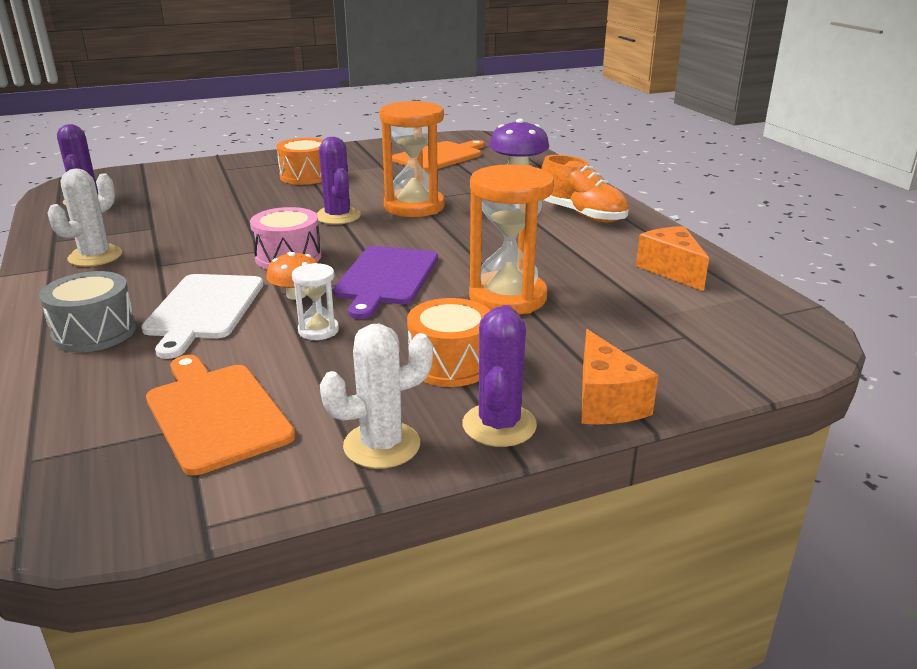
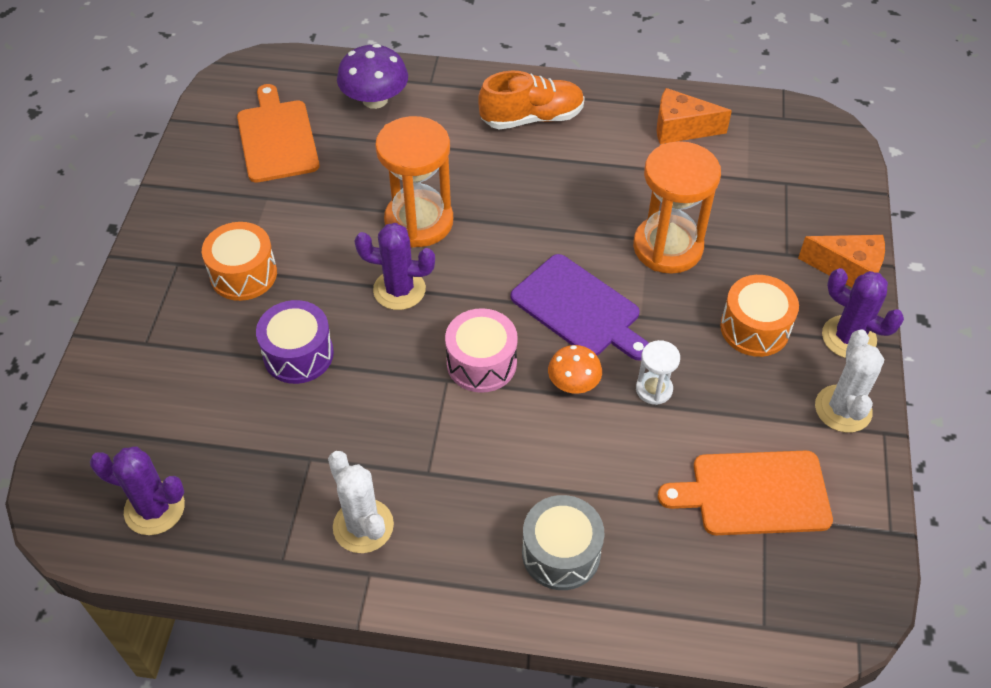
camera: 60 degrees left, 25 degrees up
white cutting board [141,274,263,359] -> none
none -> purple drum [256,300,334,384]

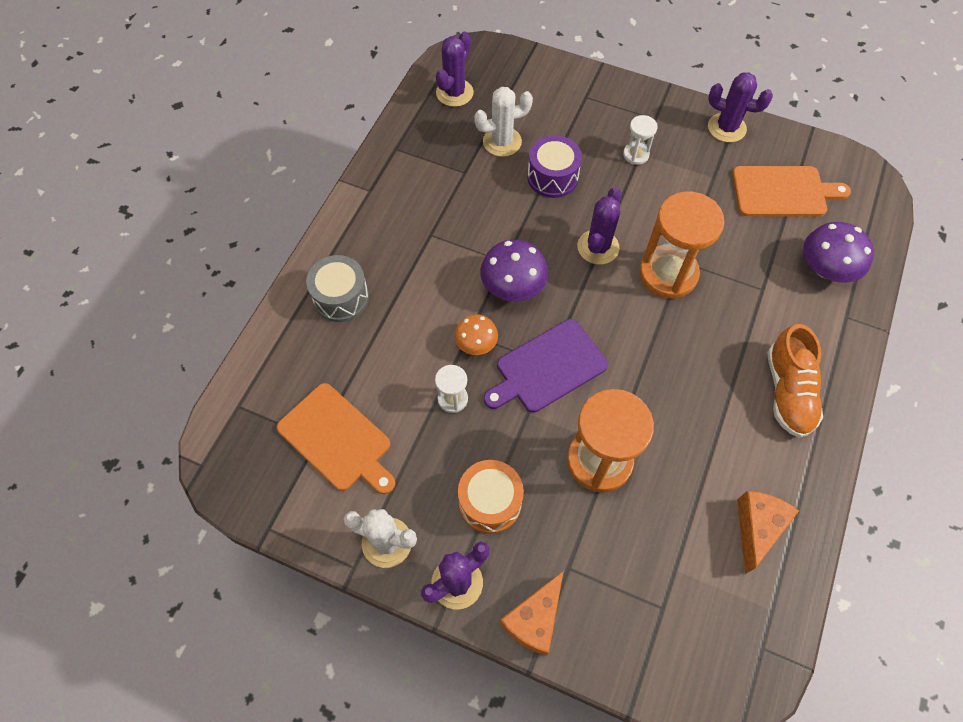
camera: 105 degrees right, 10 degrees up
orange drum [202,222,277,301] -> white hourglass [623,115,658,165]
white cactus [328,451,394,553] -> white cactus moved to [474,87,533,157]
pink drum [445,308,518,393] -> purple mushroom [480,240,548,301]
orange cutting board [658,451,833,535] -> orange cutting board turned 120 degrees clockwise [277,383,395,494]
none -> purple cactus [708,72,773,143]

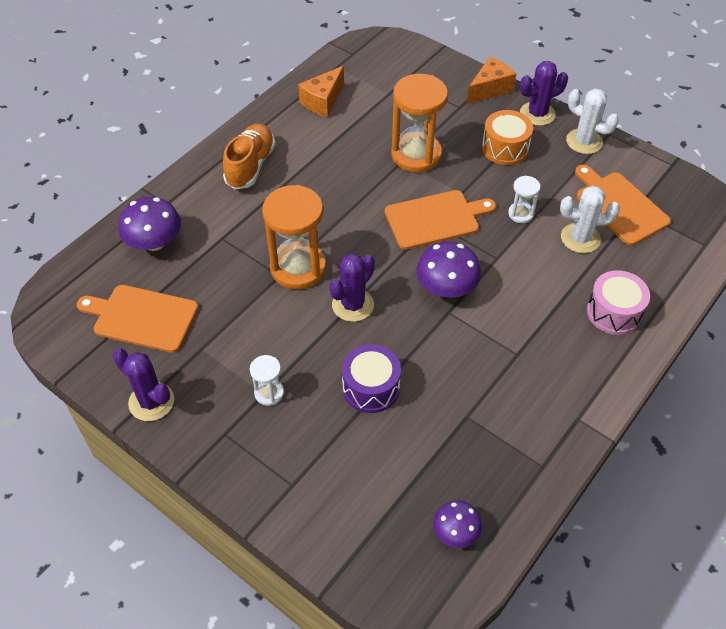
camera: 165 degrees left, 10 degrees down
grey drum [306,255,369,322] -> pink drum [587,270,650,335]
purple cactus [436,32,474,107] -> purple mushroom [433,500,482,548]
orange mushroom [454,314,498,355] -> none
white cactus [474,87,533,157] -> white cactus moved to [560,186,620,253]
purple cutting board [484,319,608,413] -> orange cutting board [385,190,496,250]

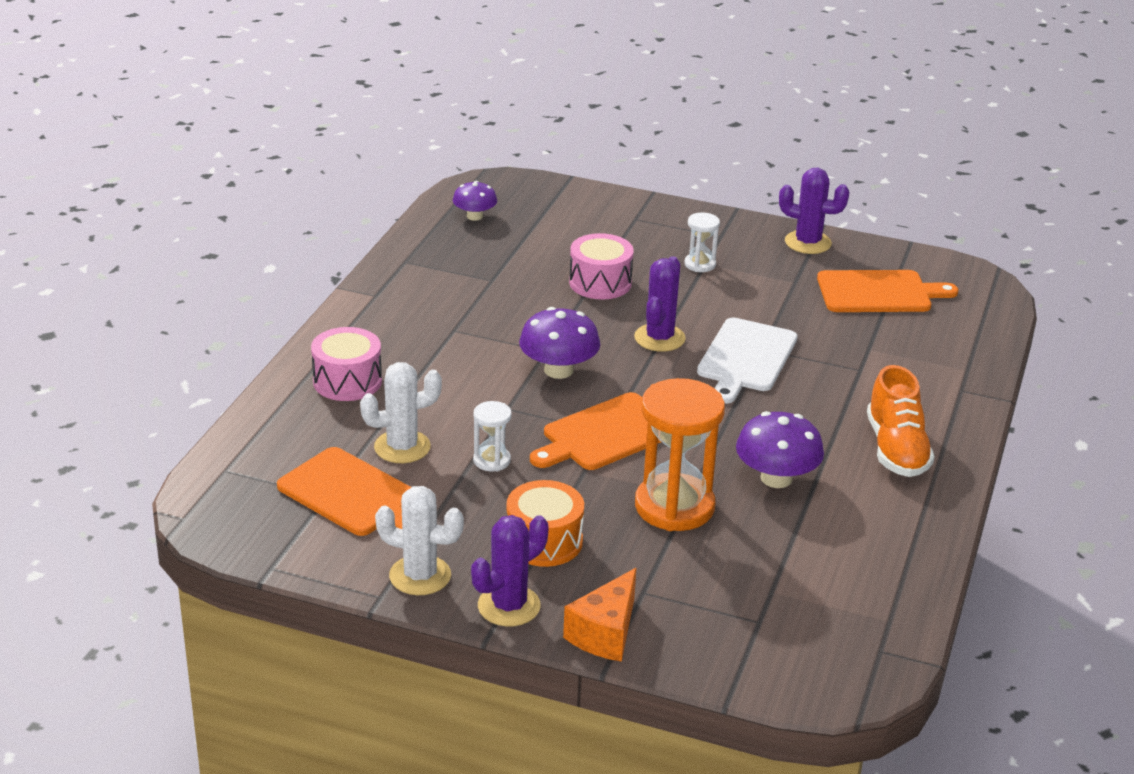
camera: 160 degrees right, 20 degrees down
purple mushroom [119,197,181,251] -> purple mushroom moved to [736,411,824,488]
orange hourglass [262,185,326,289] -> white cutting board [697,317,798,404]
orange cheese [298,66,344,117] -> none
purple drum [342,344,401,413] -> pink drum [569,233,634,300]

